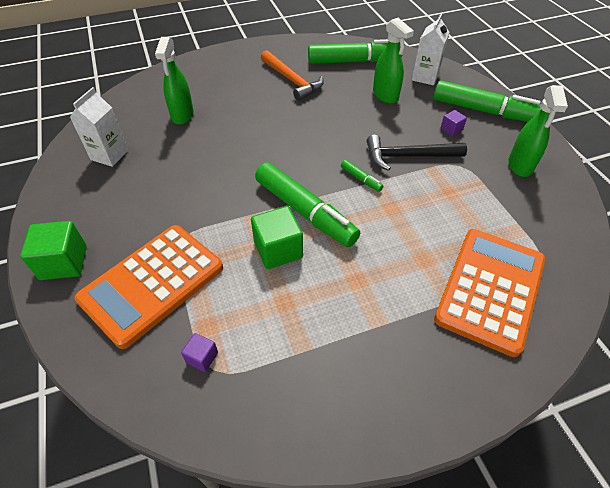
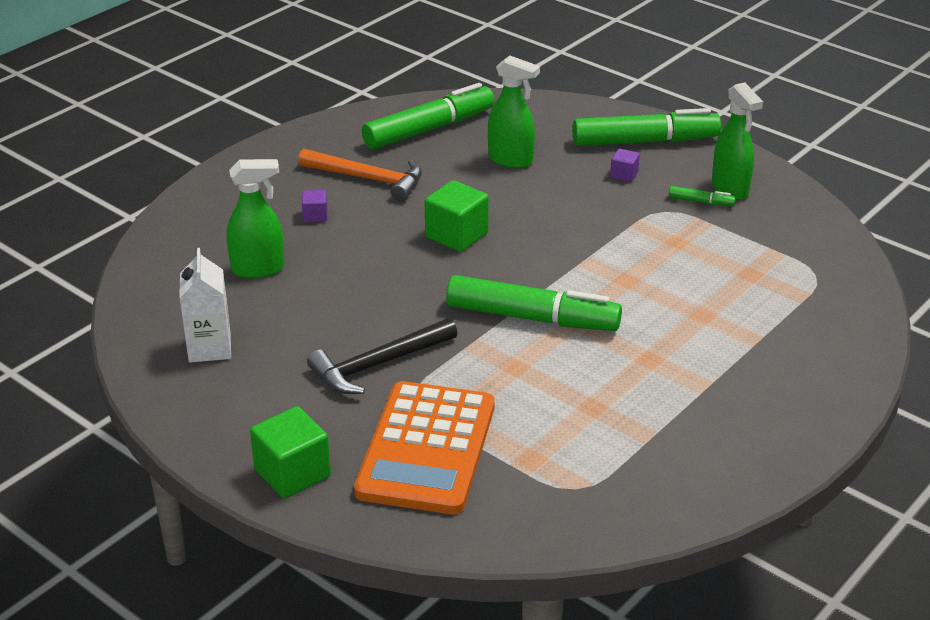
camera: 30 degrees left, 15 degrees down
green spray bottle [155,37,194,125] -> green spray bottle turned 75 degrees counterclockwise [227,159,284,279]
purple cube [181,333,218,372] -> purple cube moved to [302,190,327,223]
green cube [251,206,303,269] -> green cube moved to [425,180,489,252]
green marker [341,160,384,192] -> green marker moved to [669,186,735,206]
black hammer [367,135,467,171] -> black hammer moved to [307,318,457,394]
white carton [412,14,450,85] -> none
orange calculator [434,229,545,357] -> none

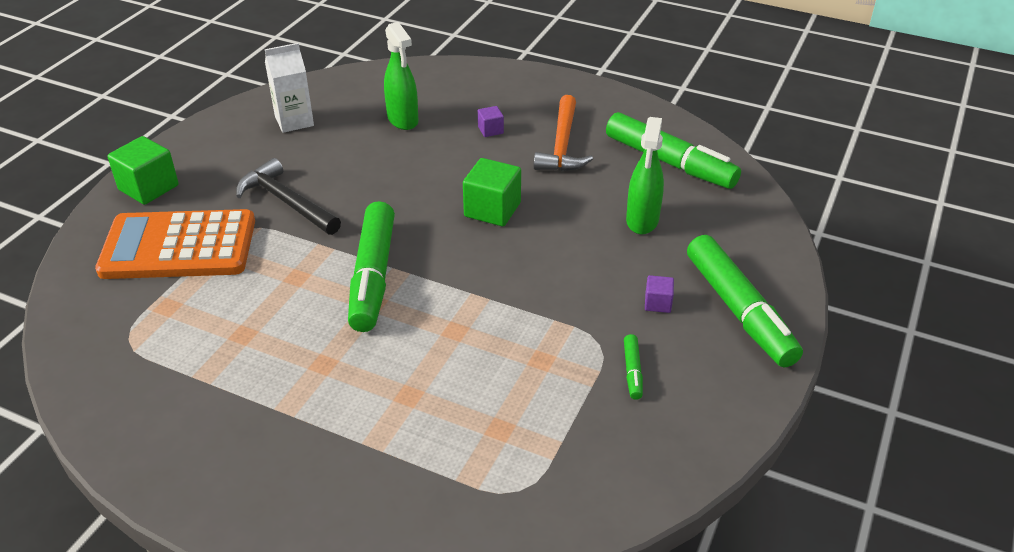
camera: 75 degrees right, 5 degrees up
green spray bottle [712,82,763,200] -> none

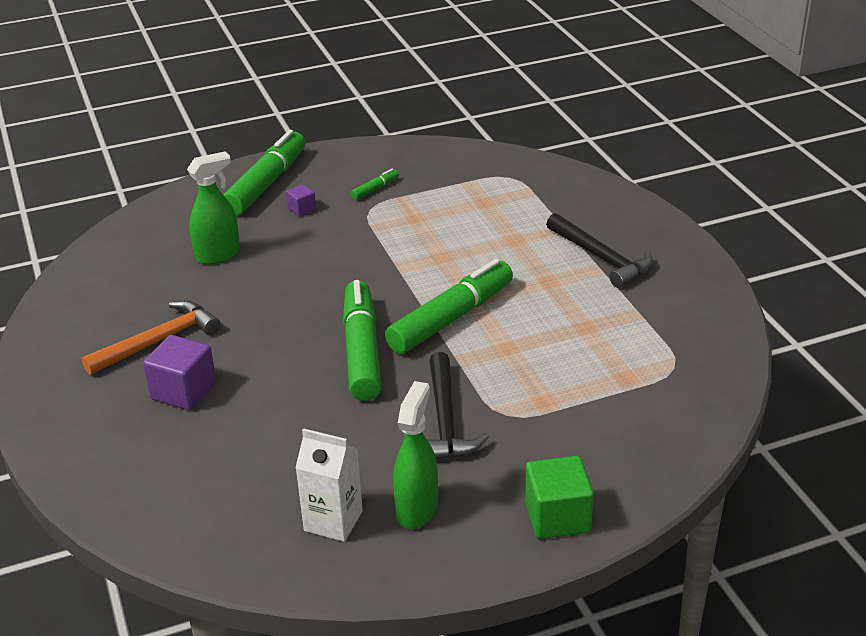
camera: 135 degrees left, 5 degrees down
orange calculator [95,209,255,279] -> none
green spray bottle [384,22,419,130] -> green spray bottle moved to [393,381,438,529]
green cube [463,158,521,226] -> none
purple cube [478,106,504,137] -> purple cube [143,335,216,410], size x1.92
green marker [606,112,741,189] -> green marker moved to [343,280,382,401]
none -> black hammer [546,213,653,288]

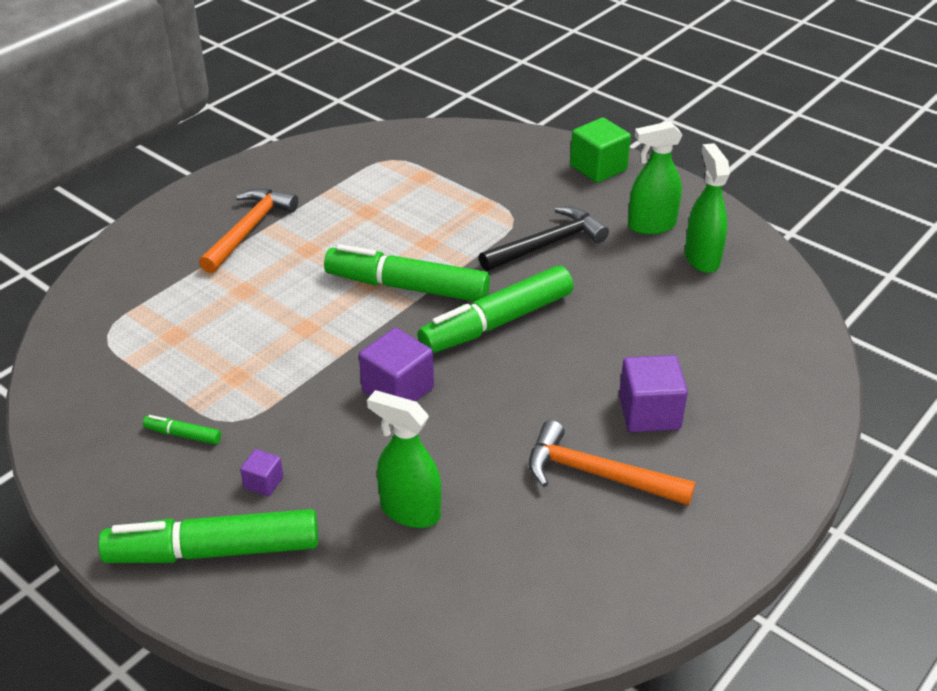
camera: 120 degrees left, 5 degrees up
white carton [295,428,363,542] -> green spray bottle [685,143,730,273]
black hammer [546,213,653,288] -> orange hammer [199,188,298,273]
none -> purple cube [359,328,434,401]

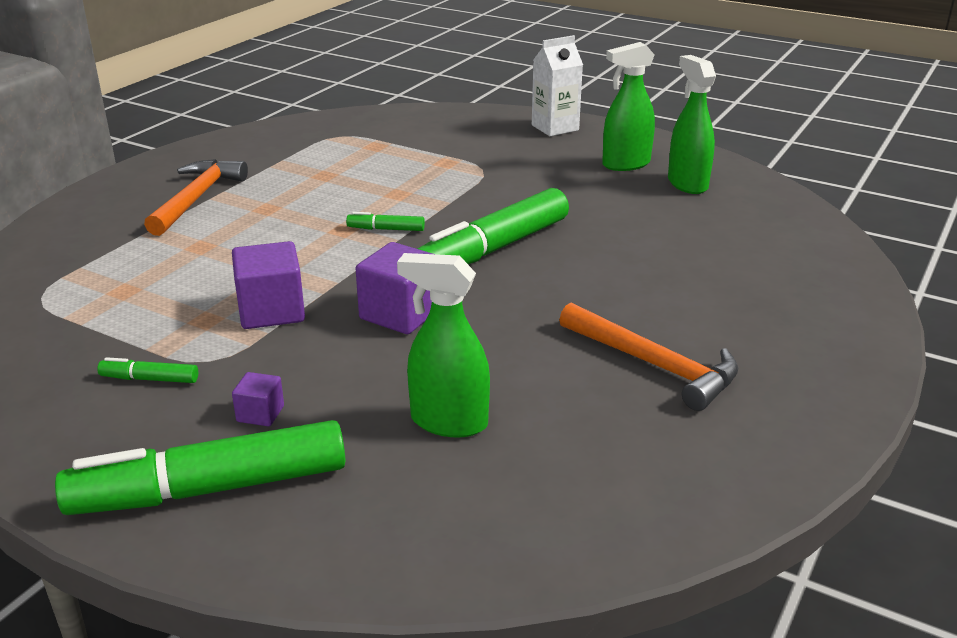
camera: 10 degrees left, 10 degrees down
green marker [324,244,490,301] -> green marker [346,212,425,231], size x0.42
black hammer [479,207,609,271] -> none
orange hammer [529,420,695,506] -> orange hammer turned 150 degrees counterclockwise [559,303,738,411]
green cube [570,117,631,183] -> white carton [532,35,583,136]
purple cube [619,355,688,432] -> purple cube moved to [232,241,305,329]

